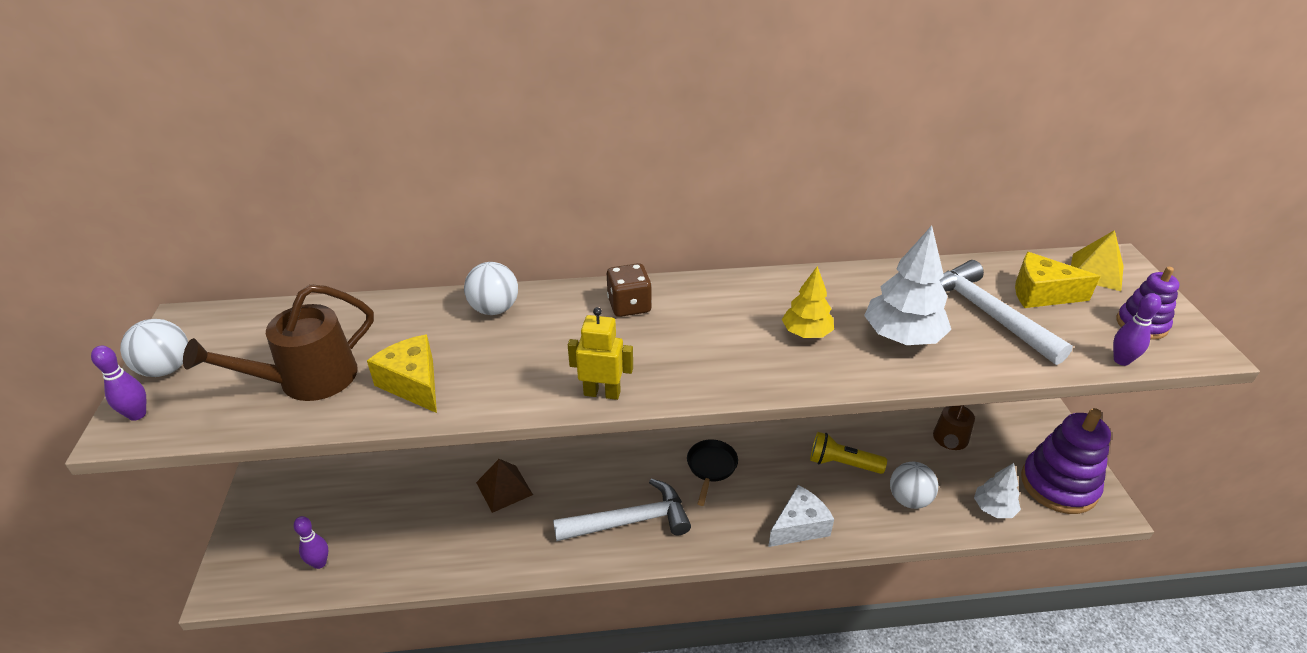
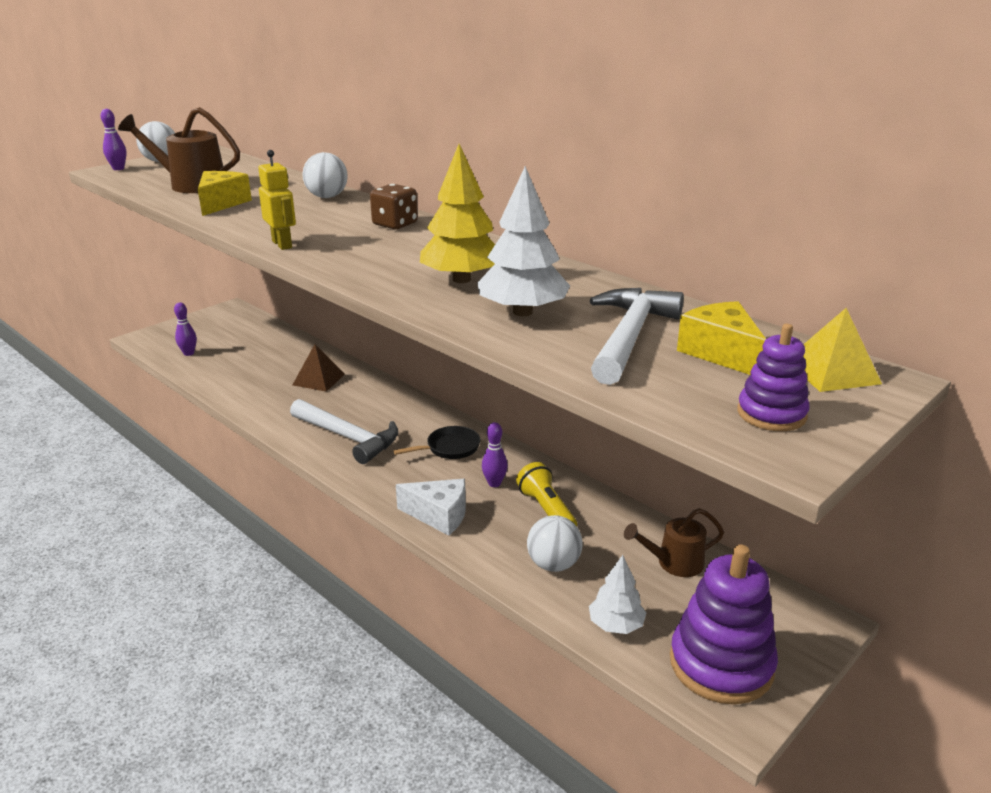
camera: 50 degrees right, 10 degrees down
yellow tree [782,266,834,338] -> yellow tree [420,144,495,283], size x1.59
purple bowling pin [1113,293,1161,366] -> purple bowling pin moved to [482,422,508,487]

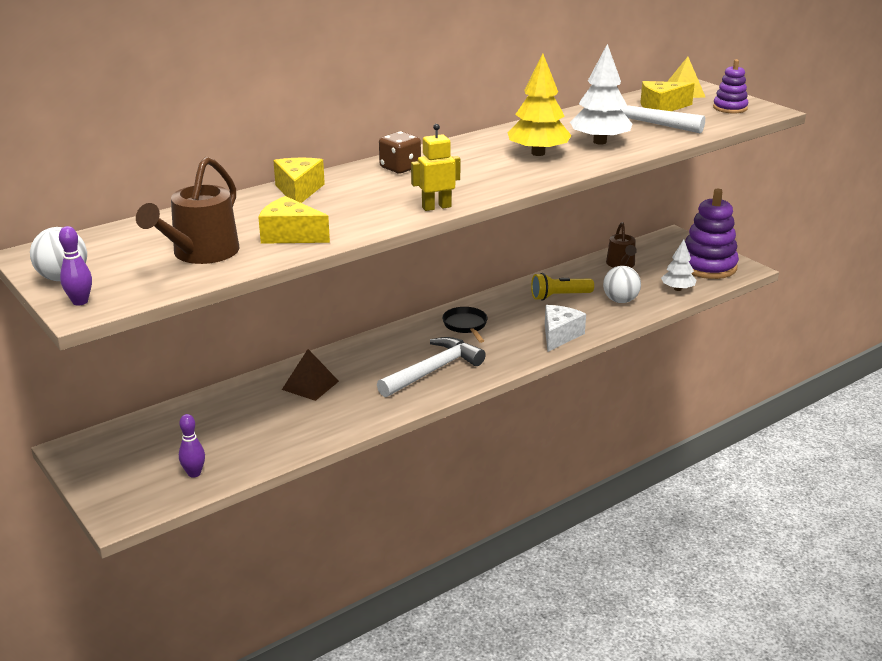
camera: 80 degrees left, 0 degrees up
white ball [302,152,348,198] -> yellow cheese [273,158,325,203]
purple bowling pin [482,422,508,487] -> none

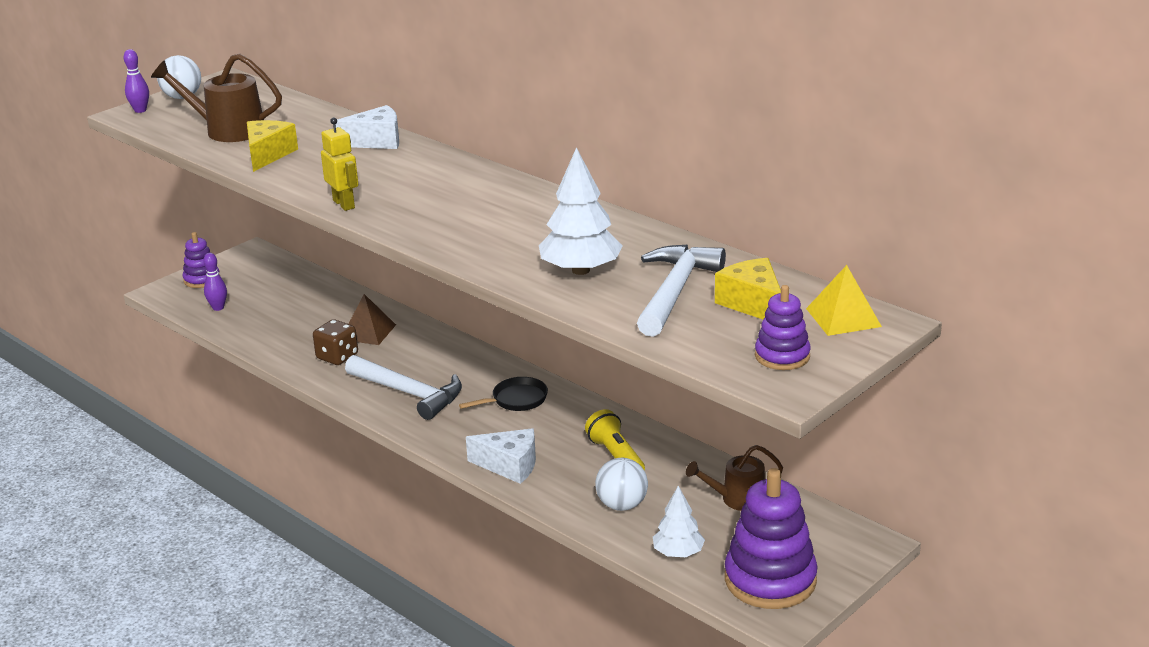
camera: 80 degrees right, 0 degrees up
yellow cheese [273,158,325,203] -> white cheese [333,105,399,149]
brown dice [379,131,421,173] -> brown dice moved to [313,319,358,365]
yellow tree [508,54,572,156] -> none
none -> purple stacking toy [183,232,220,288]

